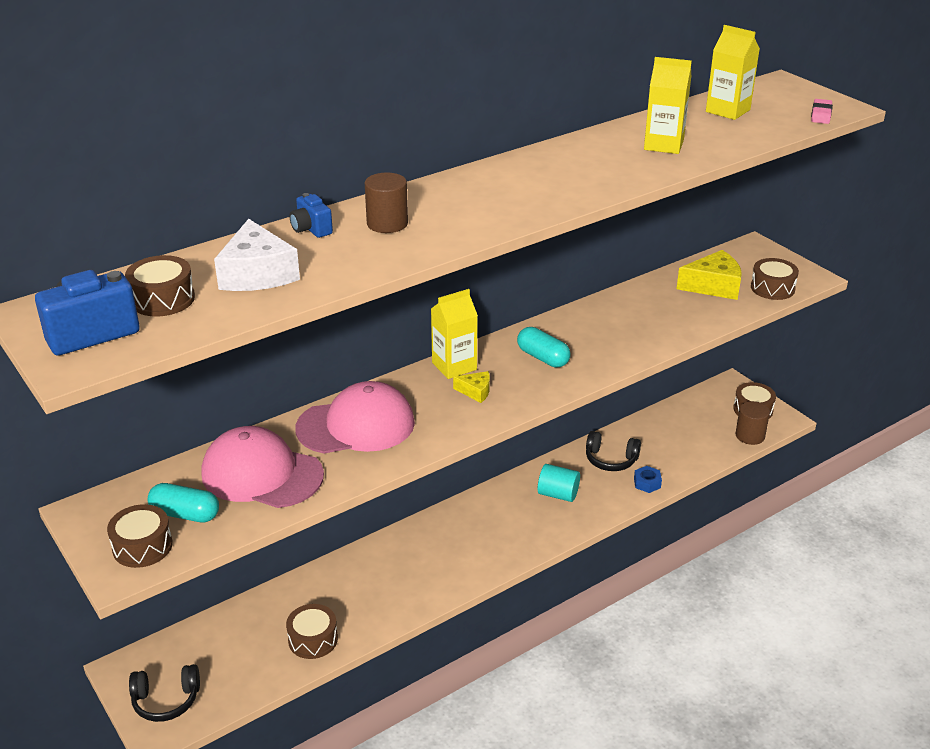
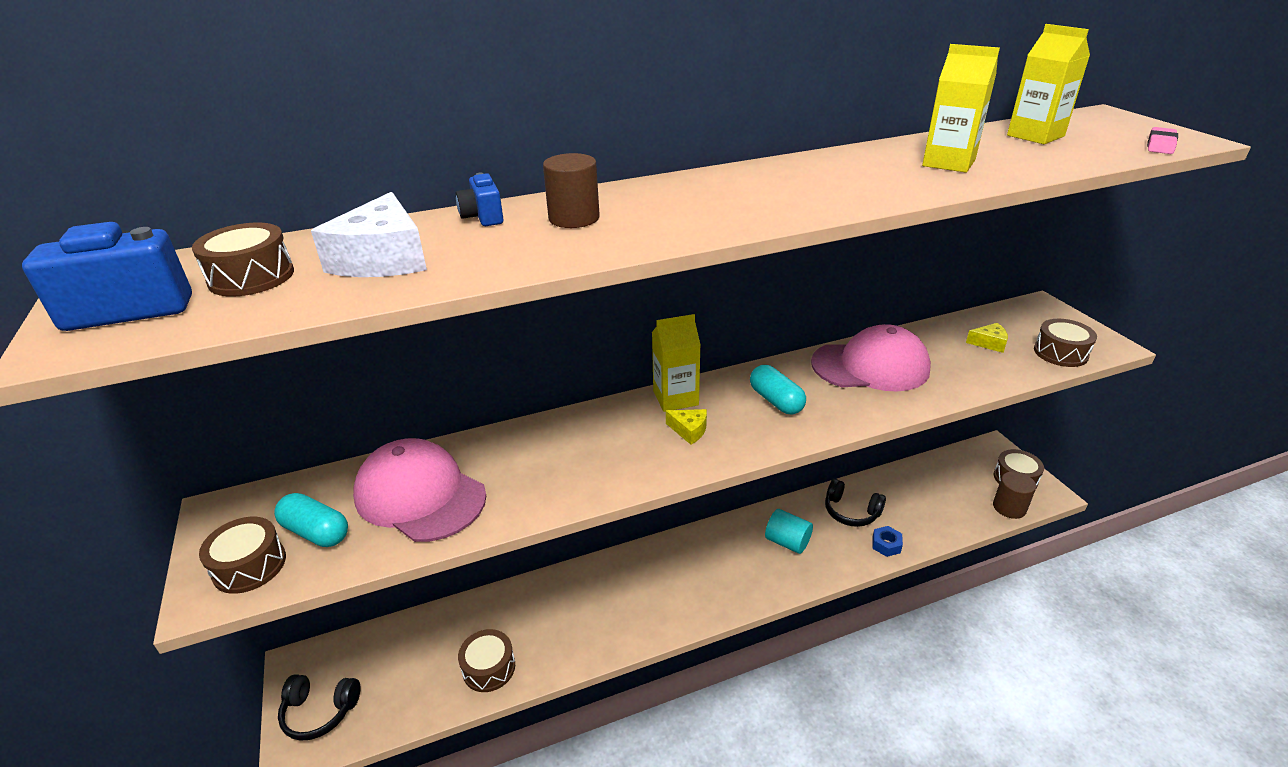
camera: 15 degrees right, 0 degrees up
pink cap [295,381,415,454] -> pink cap moved to [811,324,931,391]
yellow cheese [677,250,742,300] -> yellow cheese [966,323,1008,353], size x0.53

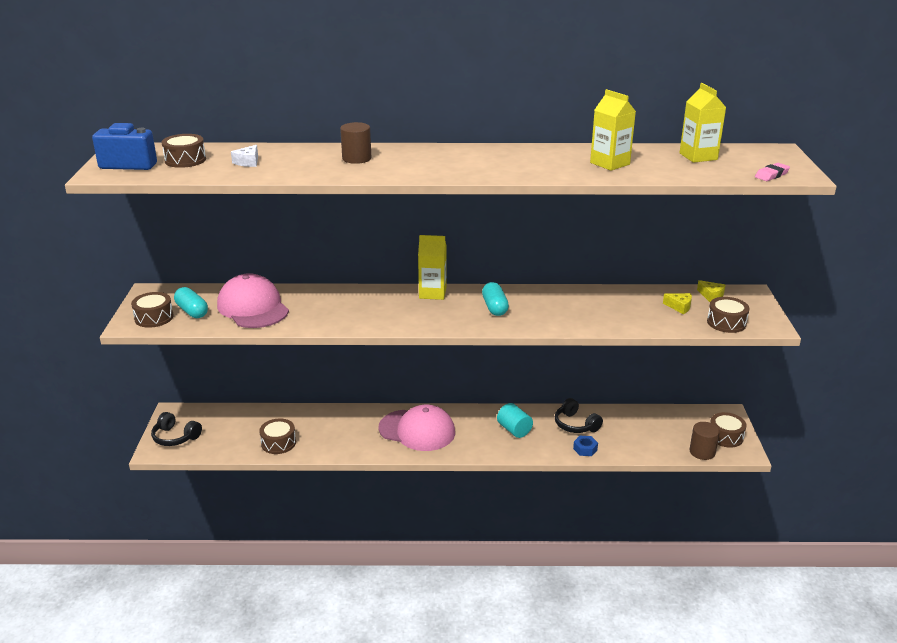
camera: 20 degrees right, 5 degrees down
white cheese [311,192,427,277] -> white cheese [231,145,258,167], size x0.53
blue camera [456,173,504,226] -> none
yellow cheese [666,409,707,445] -> yellow cheese moved to [697,280,725,302]
pink cap [811,324,931,391] -> pink cap moved to [379,404,455,451]

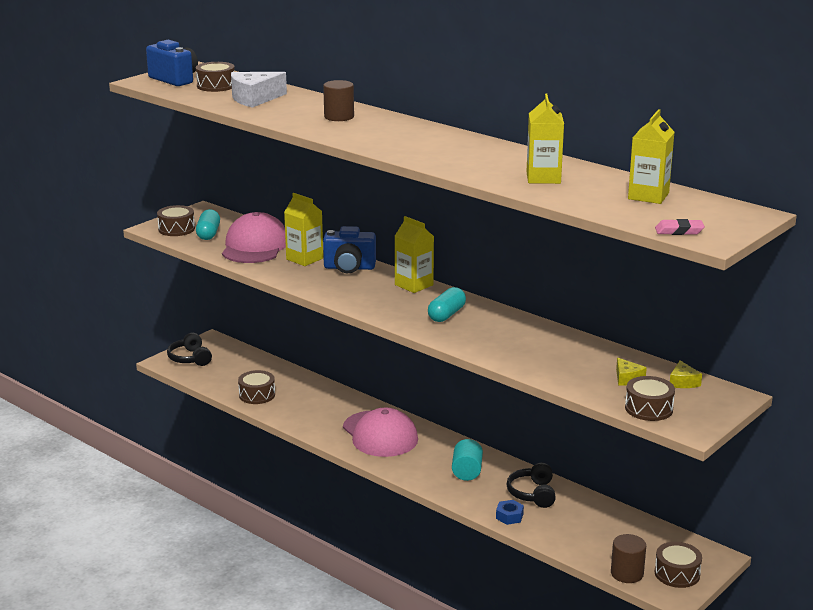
camera: 40 degrees right, 5 degrees down
white cheese [231,145,258,167] -> white cheese [231,72,287,108], size x1.89
none -> yellow carton [284,193,323,266]
none -> blue camera [323,226,376,273]

